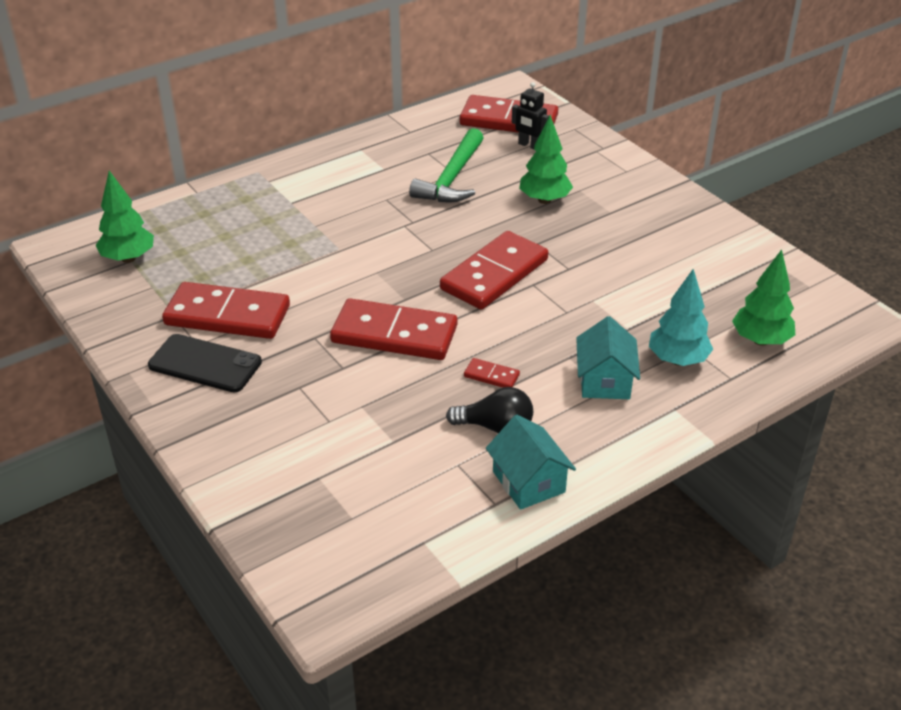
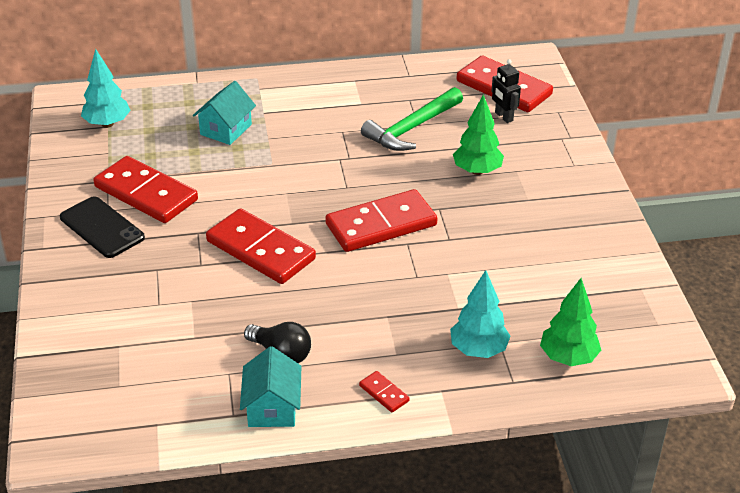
camera: 25 degrees right, 0 degrees up
green tree [95,171,154,263] -> turquoise tree [81,49,131,128]
red domino [464,358,520,388] -> red domino moved to [359,371,410,412]
turquoise house [576,316,640,399] -> turquoise house moved to [193,81,256,145]

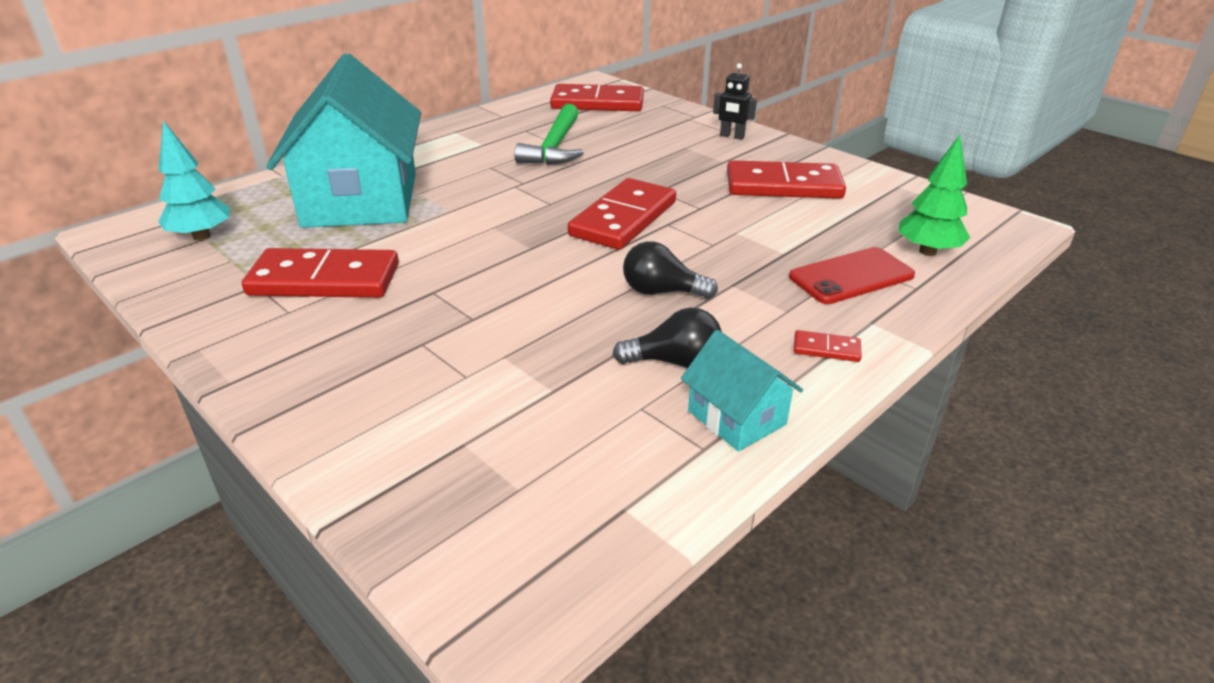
camera: 35 degrees left, 5 degrees down
black phone [60,196,145,258] -> none
turquoise house [193,81,256,145] -> turquoise house [266,53,421,228], size x2.23
red domino [206,208,316,284] -> red domino moved to [727,160,846,199]
turquoise tree [450,270,510,358] -> red phone [789,247,915,304]
green tree [453,95,504,175] -> none
black robot [491,59,521,123] -> black robot moved to [713,63,757,140]
none -> black light bulb [623,241,718,299]

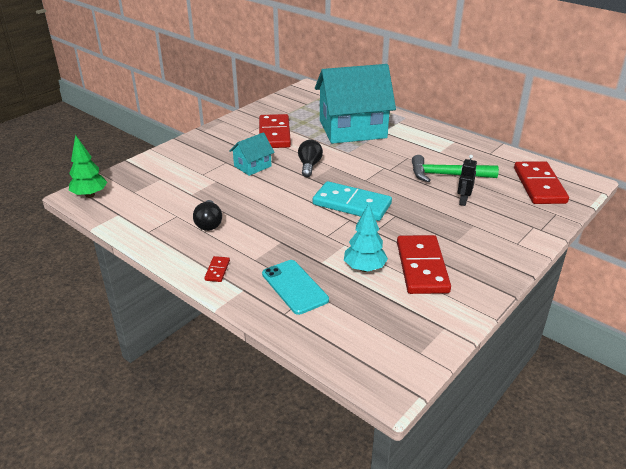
camera: 85 degrees right, 0 degrees up
turquoise tree [158,121,230,241] -> turquoise tree moved to [344,203,388,272]
red domino [568,178,676,250] -> turquoise domino [313,181,392,221]
black light bulb [623,241,718,299] -> black light bulb moved to [298,140,323,177]
turquoise house [681,330,803,451] -> turquoise house moved to [229,132,275,176]
black robot [713,63,757,140] -> black robot moved to [457,155,477,206]
red phone [789,247,915,304] -> turquoise phone [262,260,329,315]
green tree [898,135,970,256] -> green tree moved to [69,135,107,198]

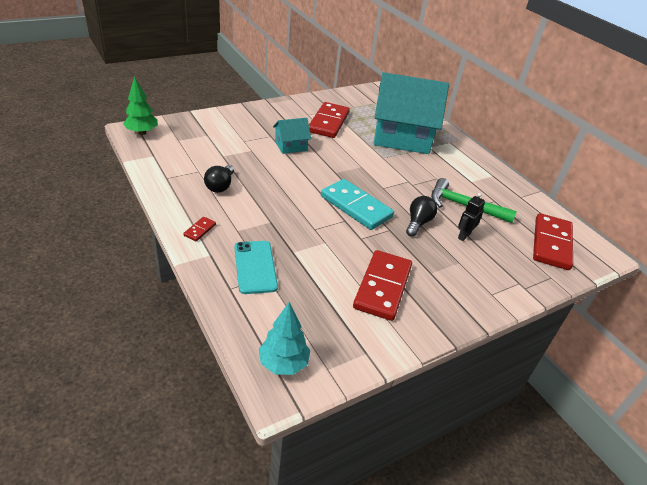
camera: 15 degrees right, 5 degrees up
black light bulb [298,140,323,177] -> black light bulb moved to [406,196,437,237]
turquoise tree [344,203,388,272] -> turquoise tree moved to [259,302,310,375]

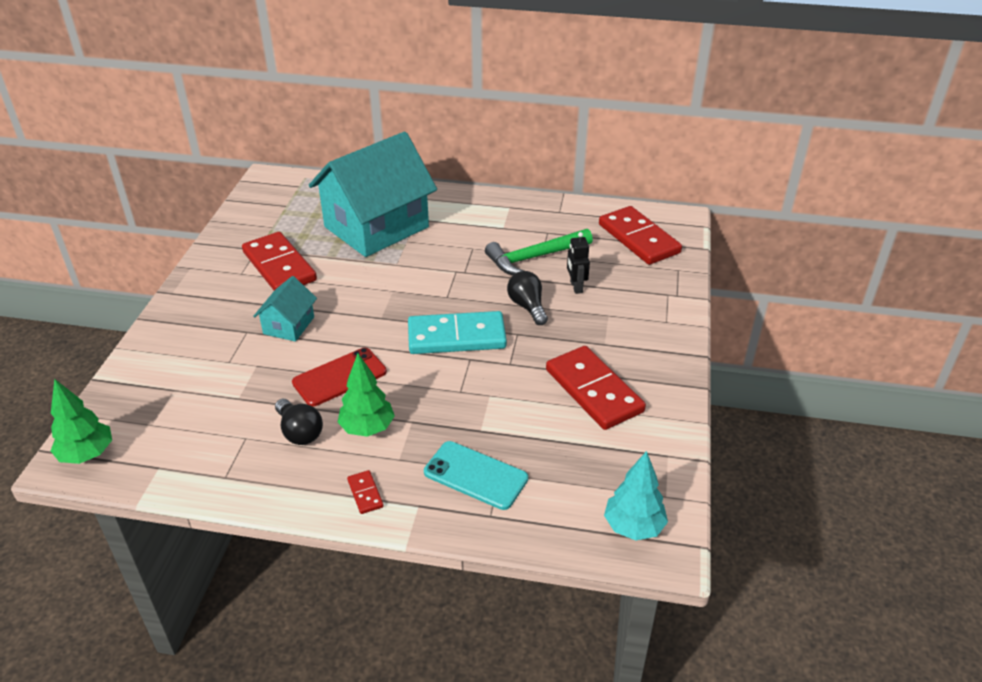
camera: 45 degrees left, 0 degrees up
none -> red phone [292,348,387,407]
none -> green tree [337,354,395,437]

